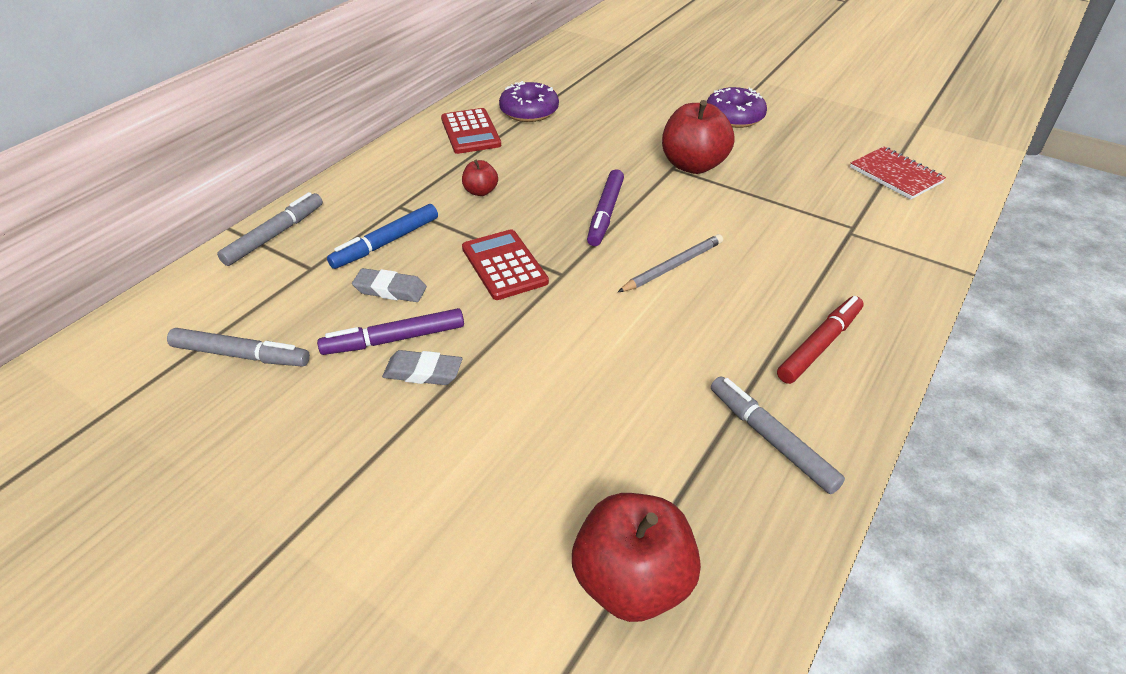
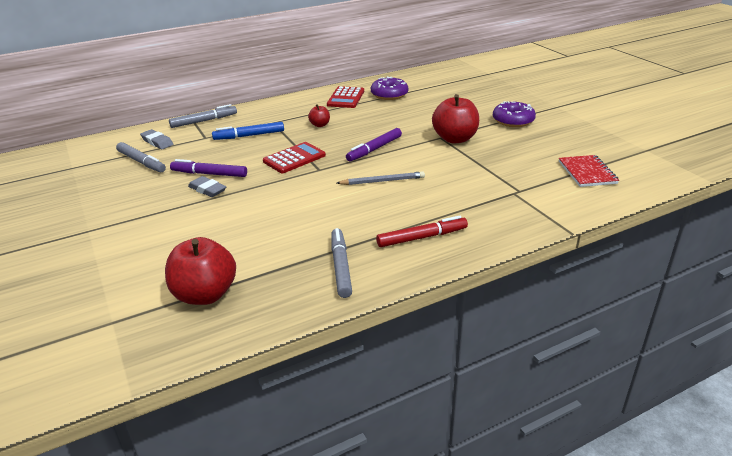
camera: 30 degrees right, 10 degrees down
grey eraser [352,268,427,302] -> grey eraser moved to [140,129,173,149]
red calculator [462,229,549,300] -> red calculator turned 45 degrees clockwise [263,142,326,173]

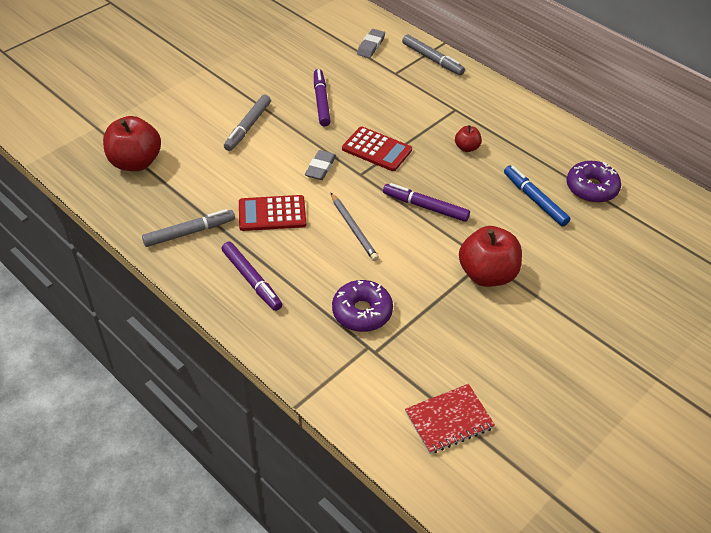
camera: 70 degrees right, 15 degrees up
grey marker [116,142,166,172] -> grey marker moved to [224,95,271,151]
grey eraser [188,176,226,197] -> grey eraser moved to [305,150,336,180]
blue marker [212,122,284,140] -> blue marker moved to [504,165,570,226]
red calculator [327,86,364,108] -> red calculator moved to [239,195,306,231]
red marker [376,216,468,247] -> purple marker [221,242,282,311]
purple donut [493,101,536,127] -> purple donut moved to [332,280,393,332]

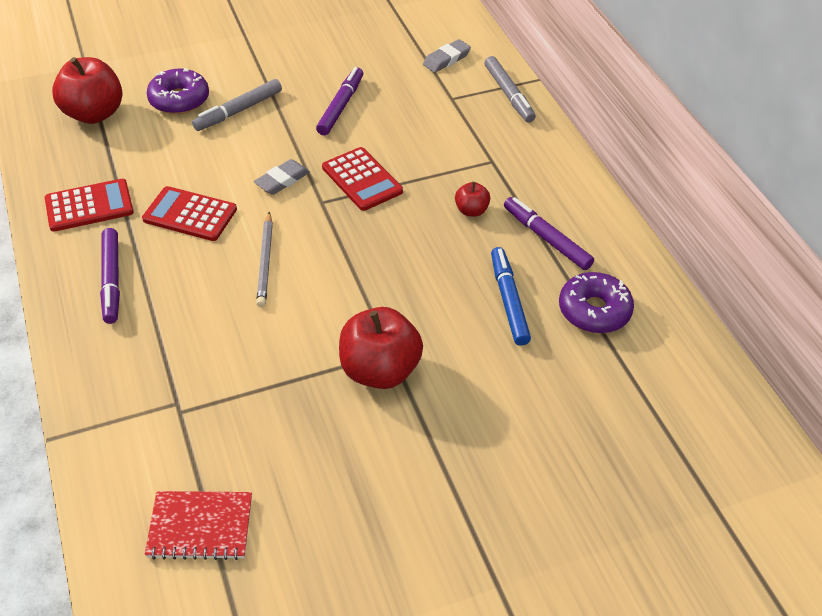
camera: 25 degrees right, 0 degrees up
grey marker [142,209,235,247] -> red calculator [45,179,134,232]
purple donut [332,280,393,332] -> purple donut moved to [147,68,209,114]
purple marker [383,183,470,222] -> purple marker moved to [504,197,594,270]

